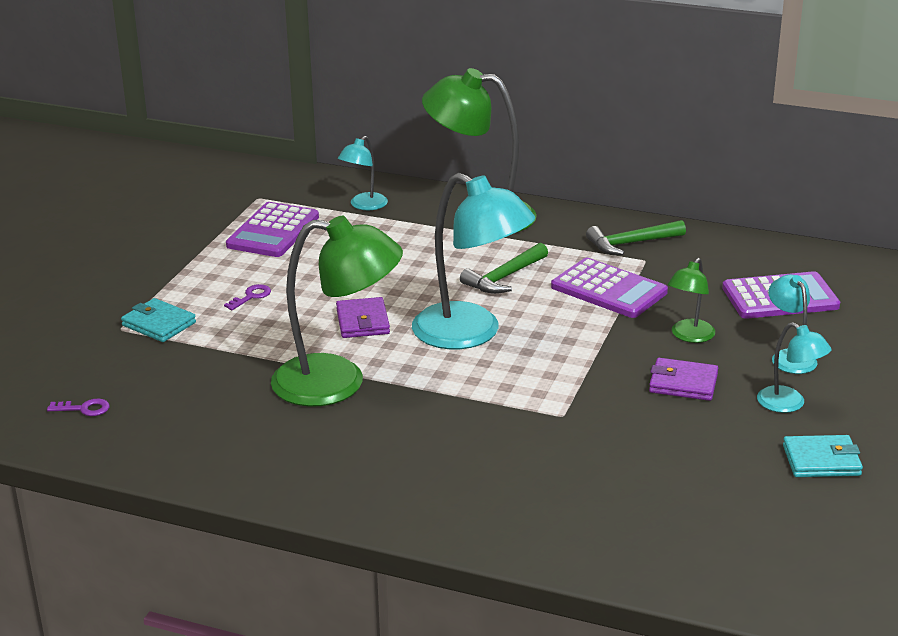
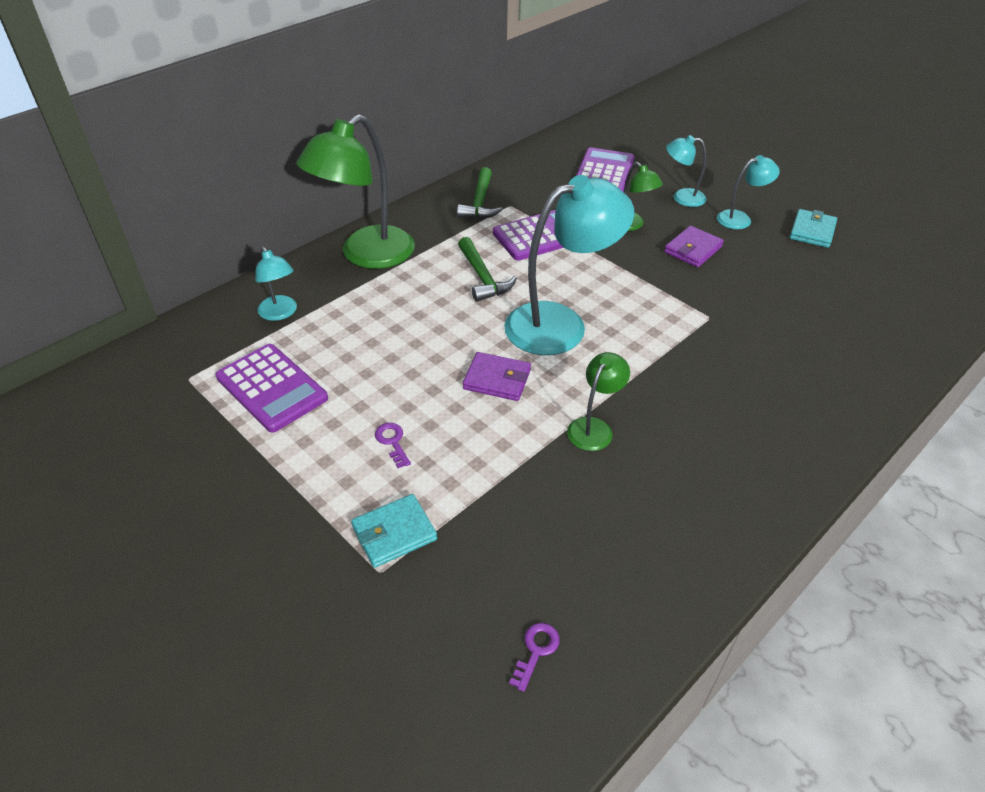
camera: 65 degrees left, 15 degrees up
green lamp [271,216,403,407] -> green lamp [567,352,630,451], size x0.49

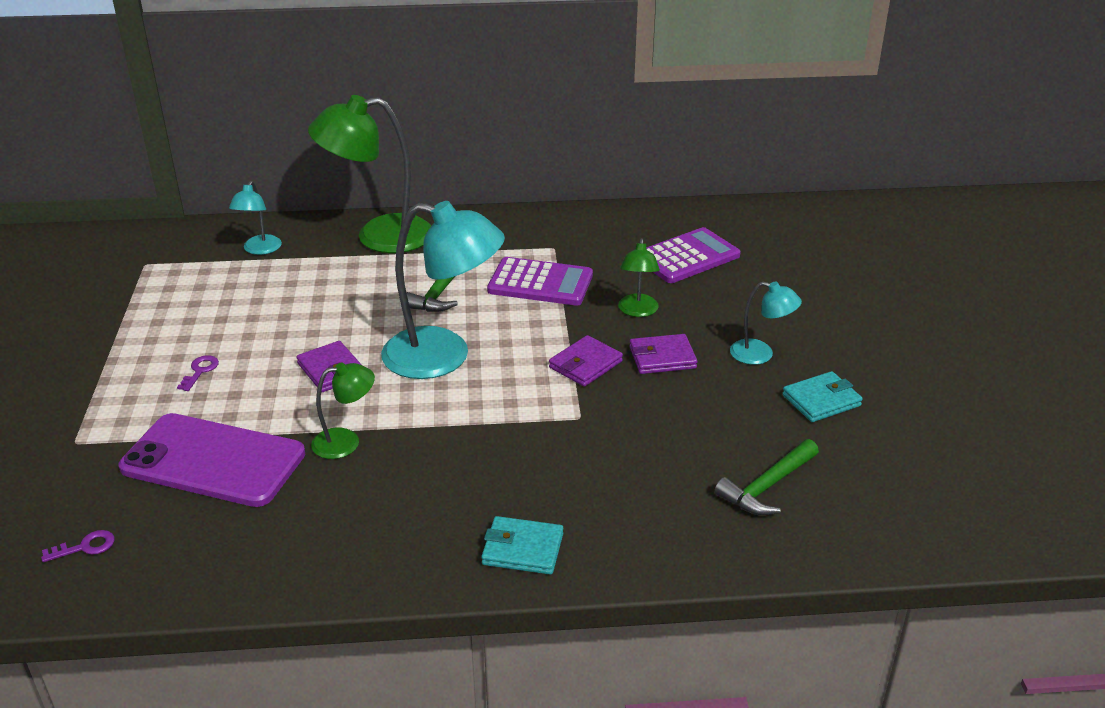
camera: 40 degrees right, 10 degrees down
purple calculator [215,344,328,433] -> none
turquoise wallet [351,494,437,568] -> turquoise wallet moved to [481,516,563,575]
green hammer [457,167,503,219] -> green hammer moved to [715,439,819,515]
turquoise lamp [666,135,707,207] -> none
none -> purple phone [119,413,305,507]
none -> purple wallet [549,335,623,387]

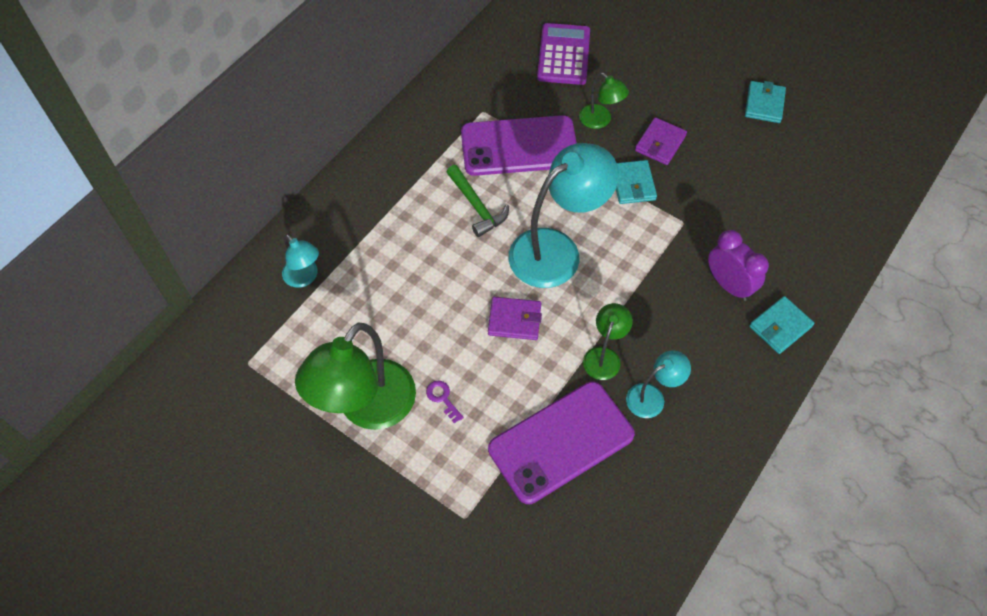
camera: 50 degrees left, 25 degrees up
purple key [41,530,114,562] -> none
green lamp [308,95,431,253] -> green lamp moved to [295,323,416,430]
purple calculator [487,257,593,306] -> purple phone [461,115,577,176]
purple wallet [549,335,623,387] -> turquoise wallet [616,160,657,204]
green hammer [715,439,819,515] -> none
turquoise lamp [730,281,802,365] -> turquoise lamp moved to [626,350,691,418]
none -> purple clock [708,230,769,301]

